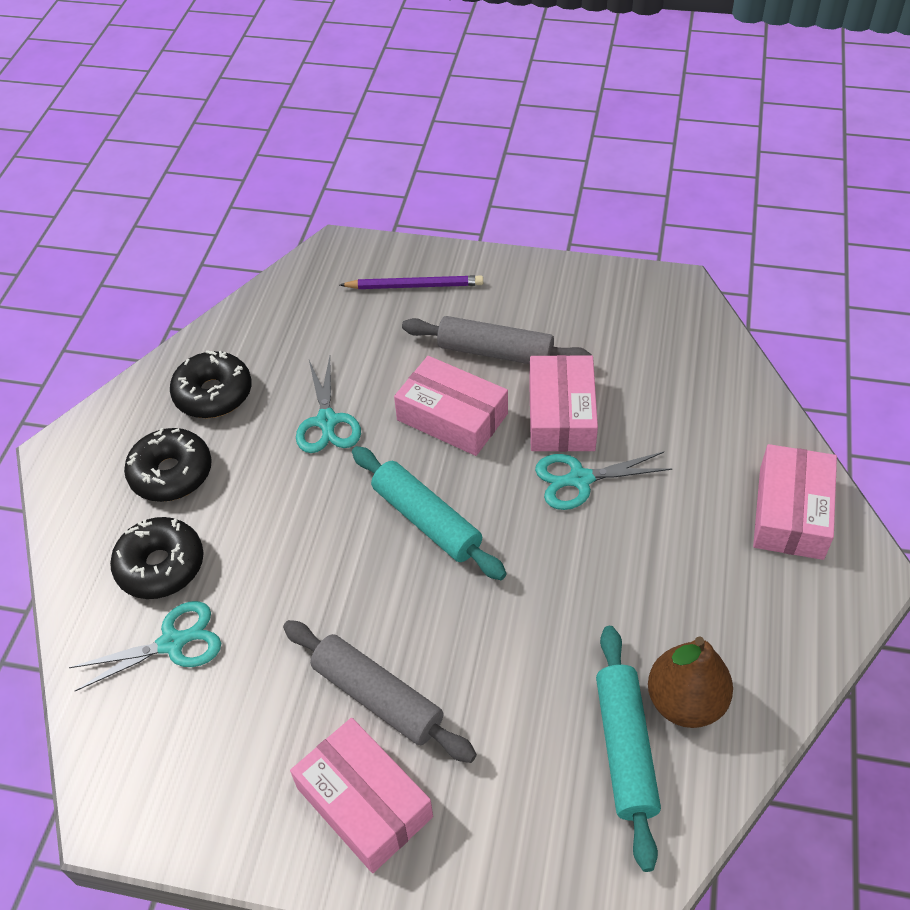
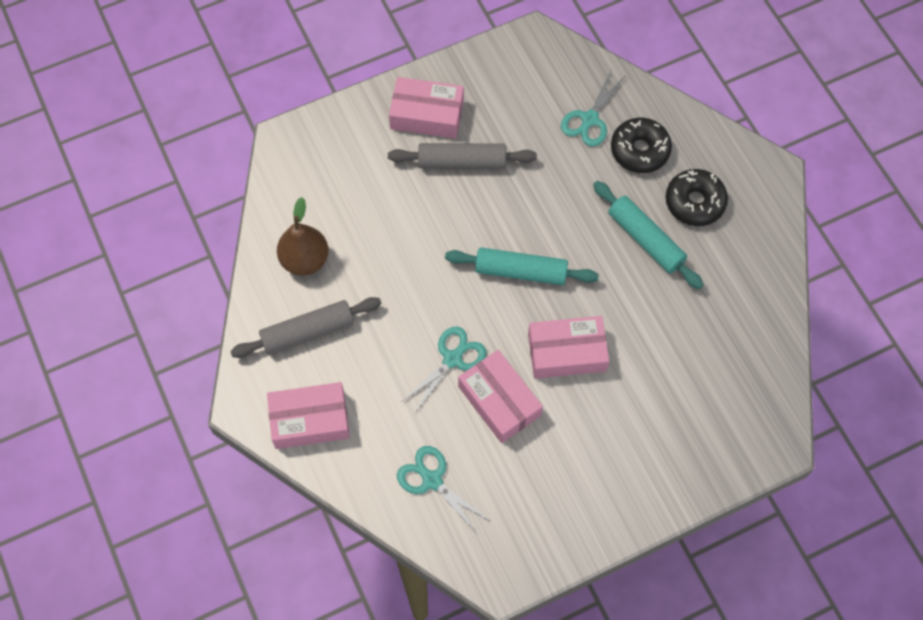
camera: 140 degrees right, 15 degrees up
black donut [170,350,252,418] -> none
turquoise scissors [296,356,361,453] -> turquoise scissors moved to [397,446,491,533]
purple pencil [340,275,483,289] -> none
grey rolling pin [402,316,592,364] -> grey rolling pin moved to [230,297,382,358]
turquoise rolling pin [596,626,661,872] -> turquoise rolling pin moved to [593,181,704,289]
pink box [753,444,837,560] -> pink box turned 75 degrees counterclockwise [267,382,350,449]

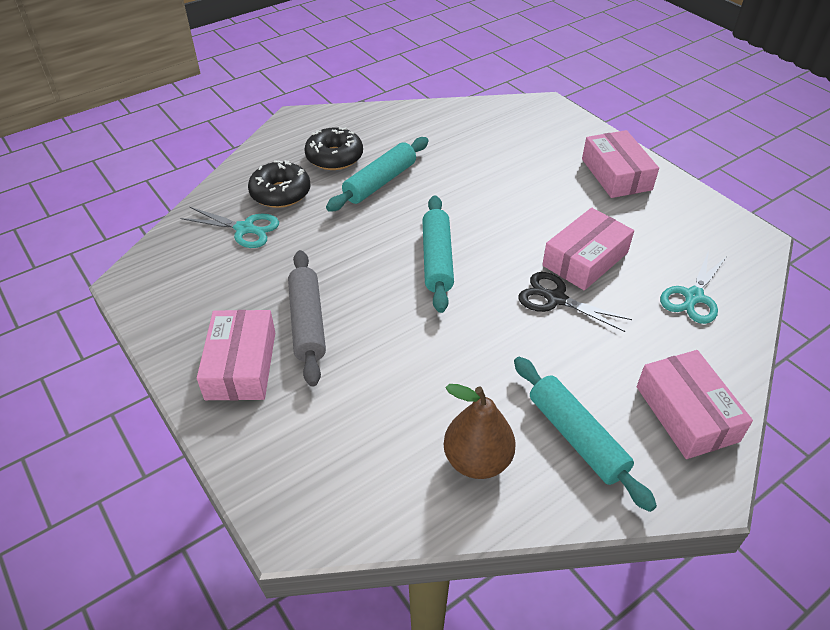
camera: 100 degrees left, 20 degrees down
grey rolling pin [230,297,382,358] -> turquoise rolling pin [514,357,657,512]
turquoise scissors [401,326,486,414] -> black scissors [518,272,632,332]
pink box [528,316,609,379] -> pink box moved to [582,130,659,198]

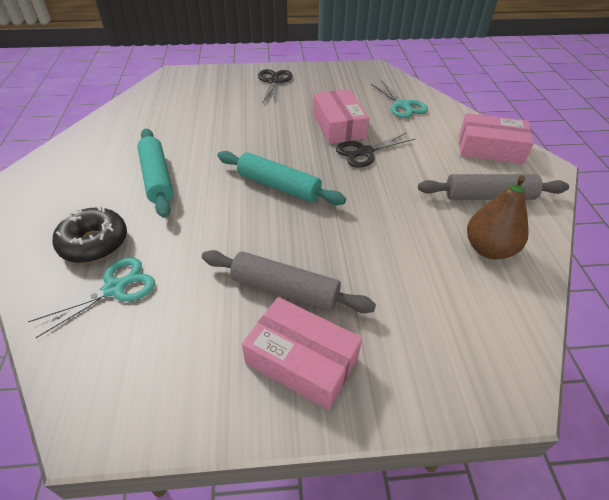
camera: 60 degrees left, 0 degrees up
black donut [304,127,363,170] -> none
turquoise rolling pin [514,357,657,512] -> grey rolling pin [418,174,569,200]
pink box [582,130,659,198] -> black scissors [258,69,292,105]

